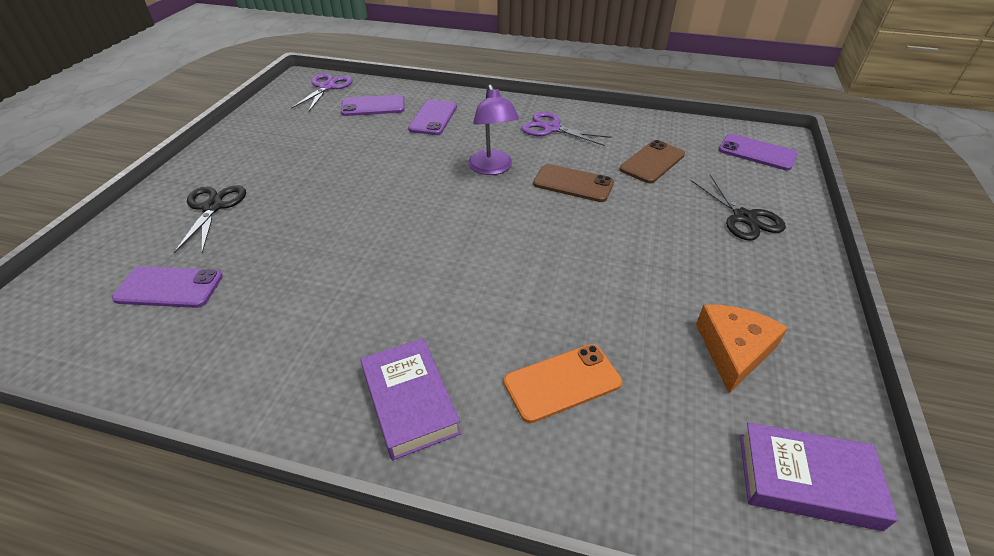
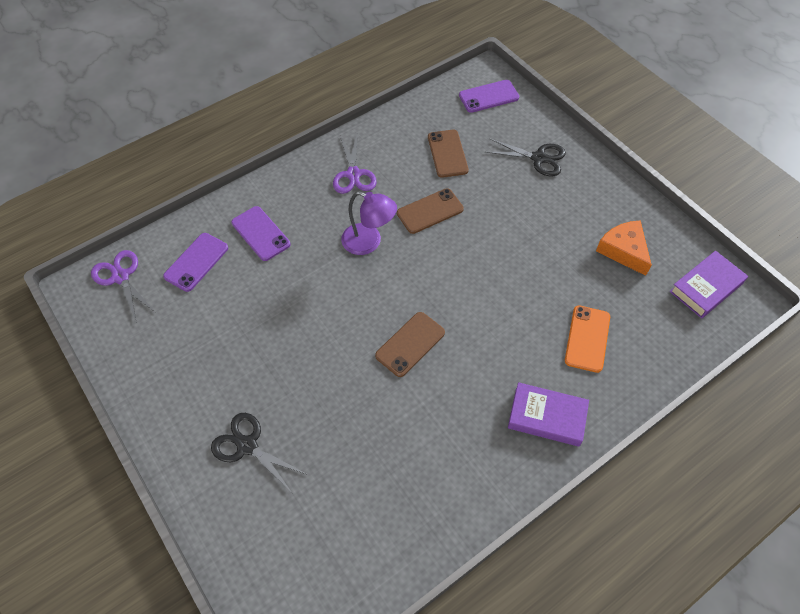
camera: 50 degrees left, 15 degrees up
purple phone [112,266,223,308] -> none
purple scissors [521,112,612,146] -> purple scissors turned 75 degrees counterclockwise [333,135,377,194]
none -> brown phone [375,312,445,377]

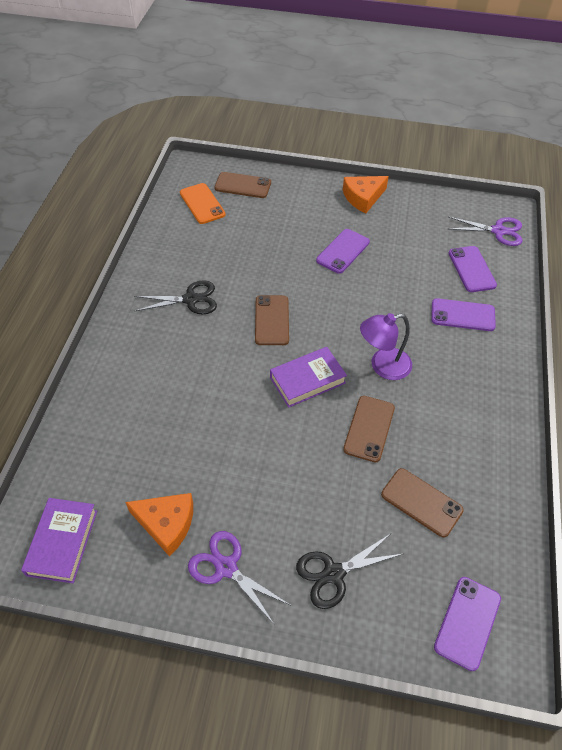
camera: 135 degrees right, 5 degrees down
black scissors [211,413,308,491] -> black scissors moved to [134,280,217,314]
purple scissors [333,135,377,194] -> purple scissors moved to [188,531,290,624]
purple book [508,382,589,447] -> purple book moved to [270,347,347,408]
orange phone [565,305,610,373] -> orange phone moved to [180,183,226,224]
none -> brown phone [214,172,271,198]
none -> purple phone [316,229,370,274]
none -> orange cheese [343,176,389,213]

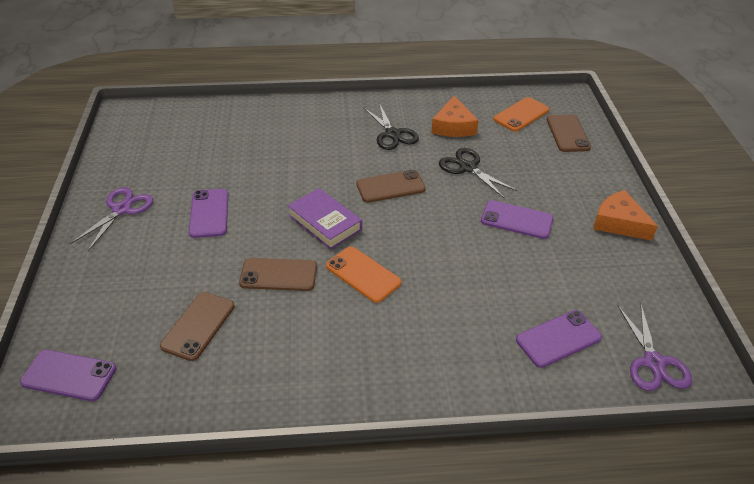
camera: 75 degrees right, 10 degrees down
purple book [21,498,97,583] -> none
orange cheese [125,493,193,556] -> orange cheese moved to [431,96,479,137]
black scissors [296,534,402,609] -> black scissors moved to [439,148,518,198]
purple lamp [360,313,412,380] -> orange phone [326,246,401,303]
purple phone [431,298,496,331] -> purple phone moved to [189,189,228,238]

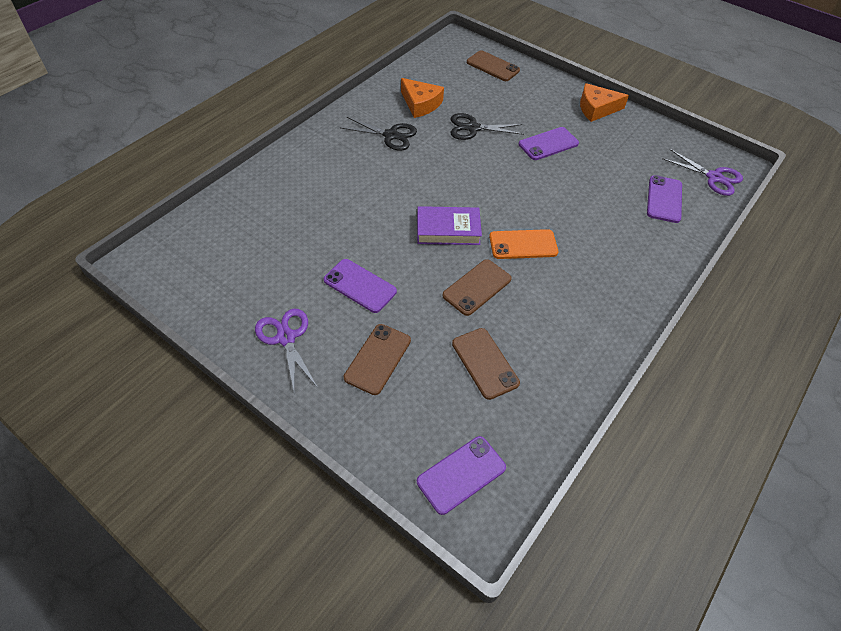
camera: 50 degrees left, 10 degrees up
brown phone [356,170,426,203] -> brown phone moved to [344,324,411,395]
orange phone [493,97,550,132] -> none

